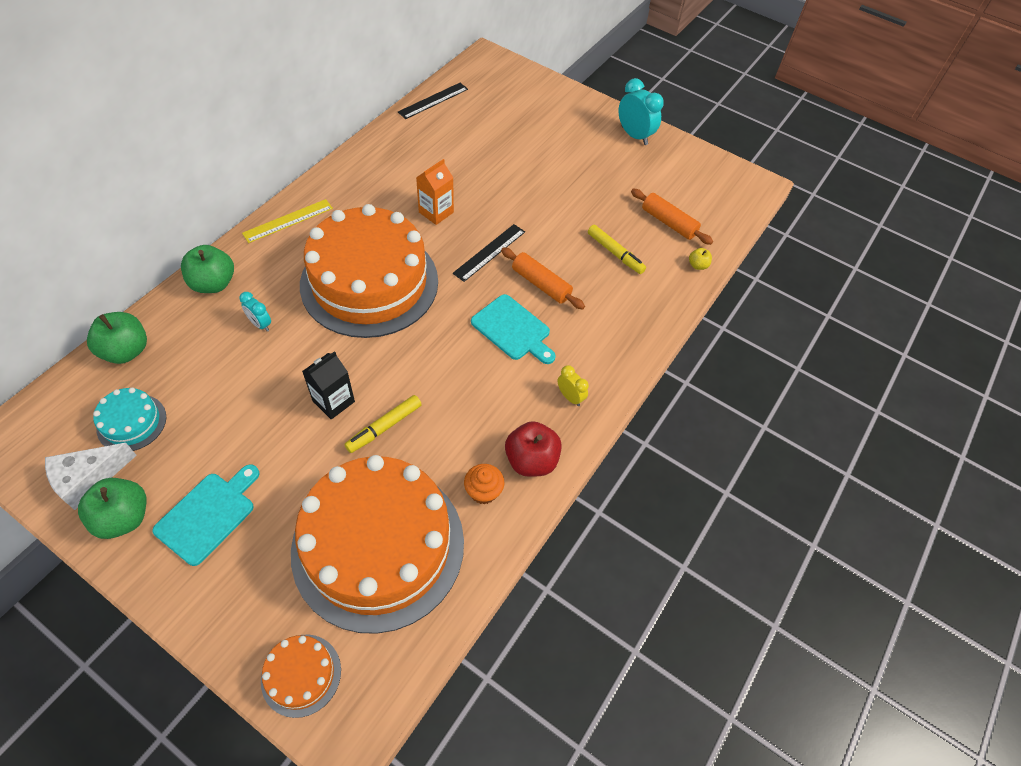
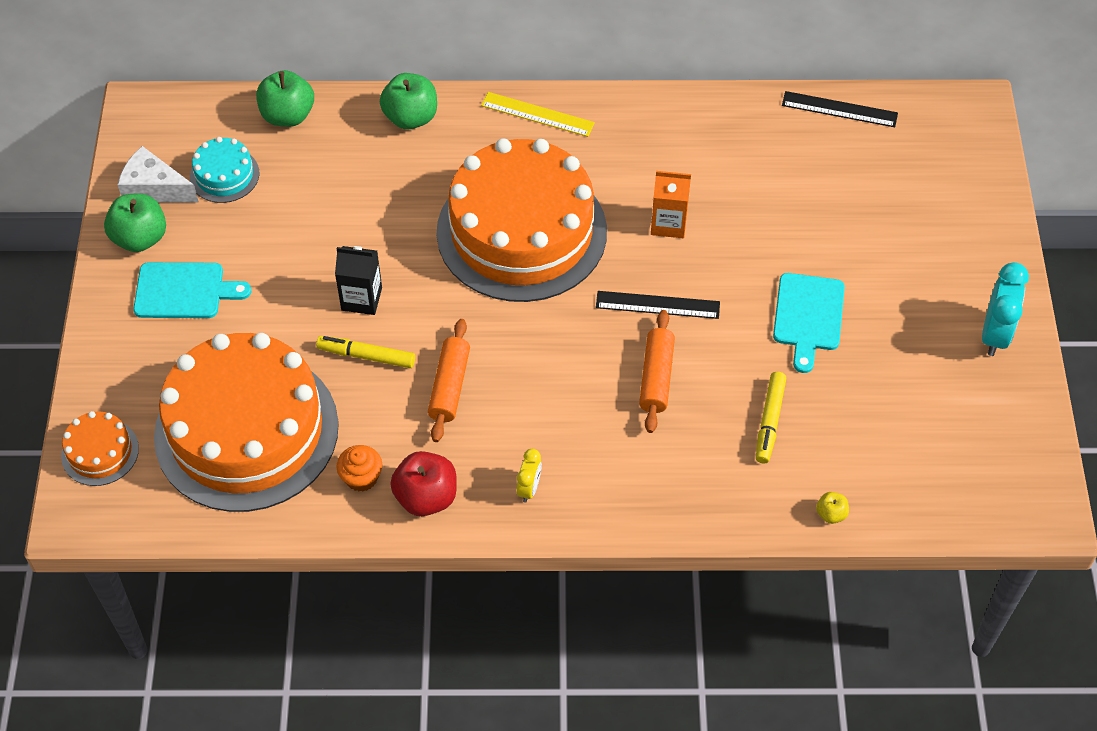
camera: 60 degrees right, 0 degrees up
turquoise clock [240,292,271,332] -> none
turquoise cutting board [471,294,556,364] -> turquoise cutting board moved to [773,273,845,373]
orange rolling pin [631,189,713,245] -> orange rolling pin moved to [428,319,470,442]

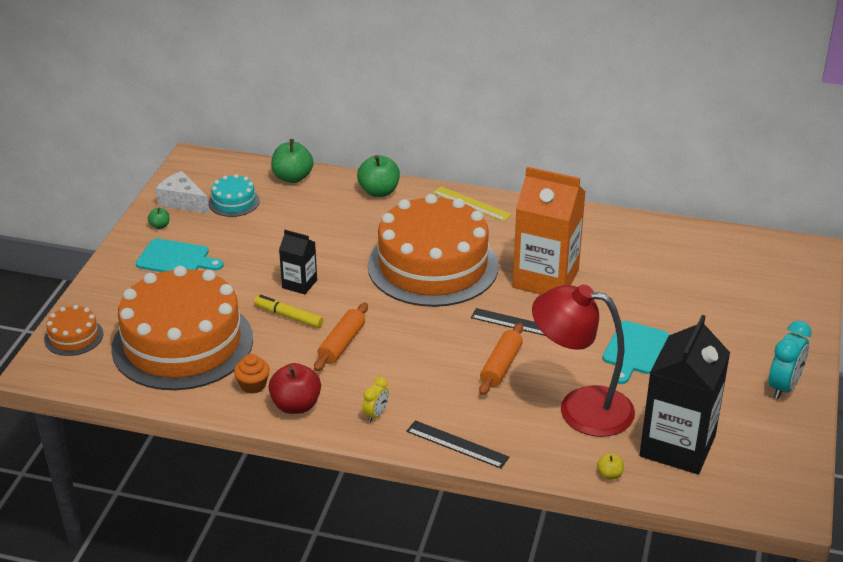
camera: 15 degrees right, 20 degrees down
green apple [104,193,166,252] -> green apple [148,208,169,229], size x0.49
orange carton [651,171,691,238] -> orange carton [513,167,585,294], size x2.02
yellow marker [756,372,786,464] -> red lamp [532,284,635,437]
black ruler [782,91,898,127] -> black ruler moved to [406,420,509,468]
none -> black carton [640,315,730,474]

